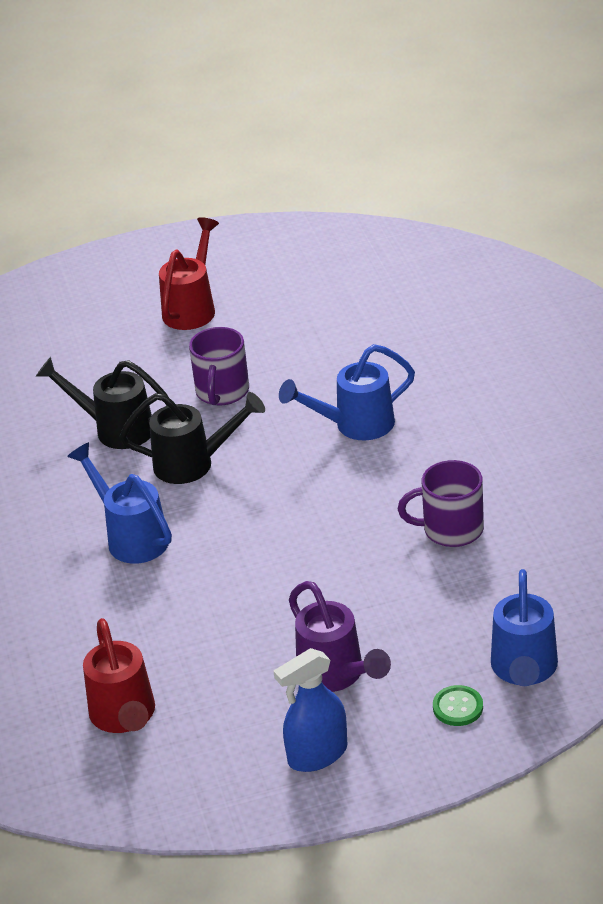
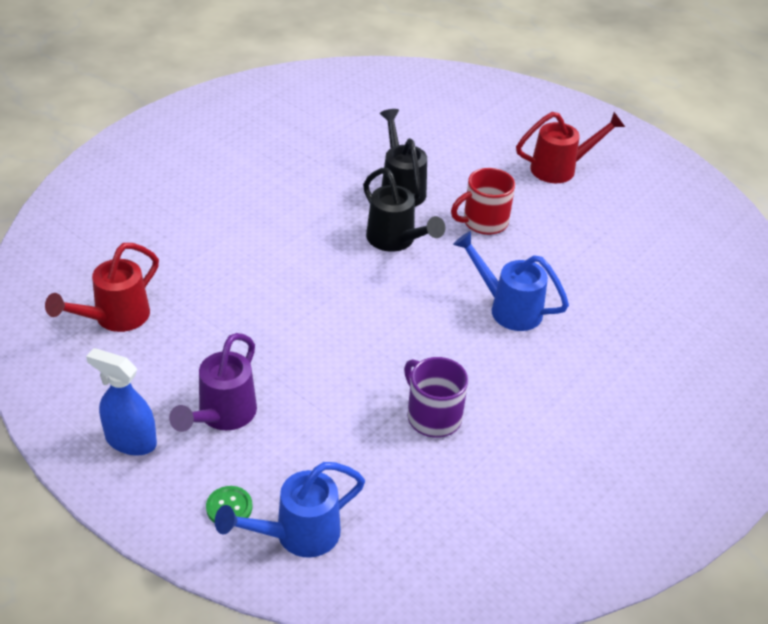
camera: 50 degrees right, 5 degrees up
blue watering can [67,442,172,564] -> none
purple mug [189,327,249,406] -> red mug [451,168,515,235]

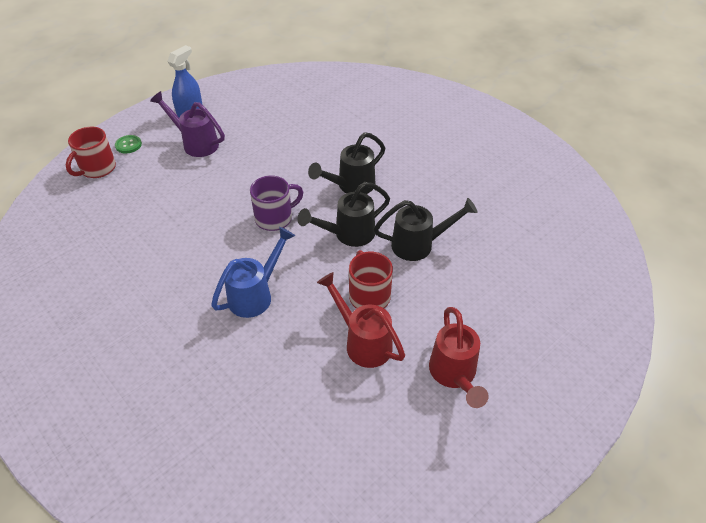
camera: 100 degrees right, 5 degrees up
red watering can [45,243,159,332] -> red watering can moved to [317,272,405,368]
blue watering can [215,462,365,558] -> red mug [66,127,116,178]
purple mug [404,357,468,438] -> purple mug moved to [250,176,303,231]
none -> black watering can [308,132,385,194]

